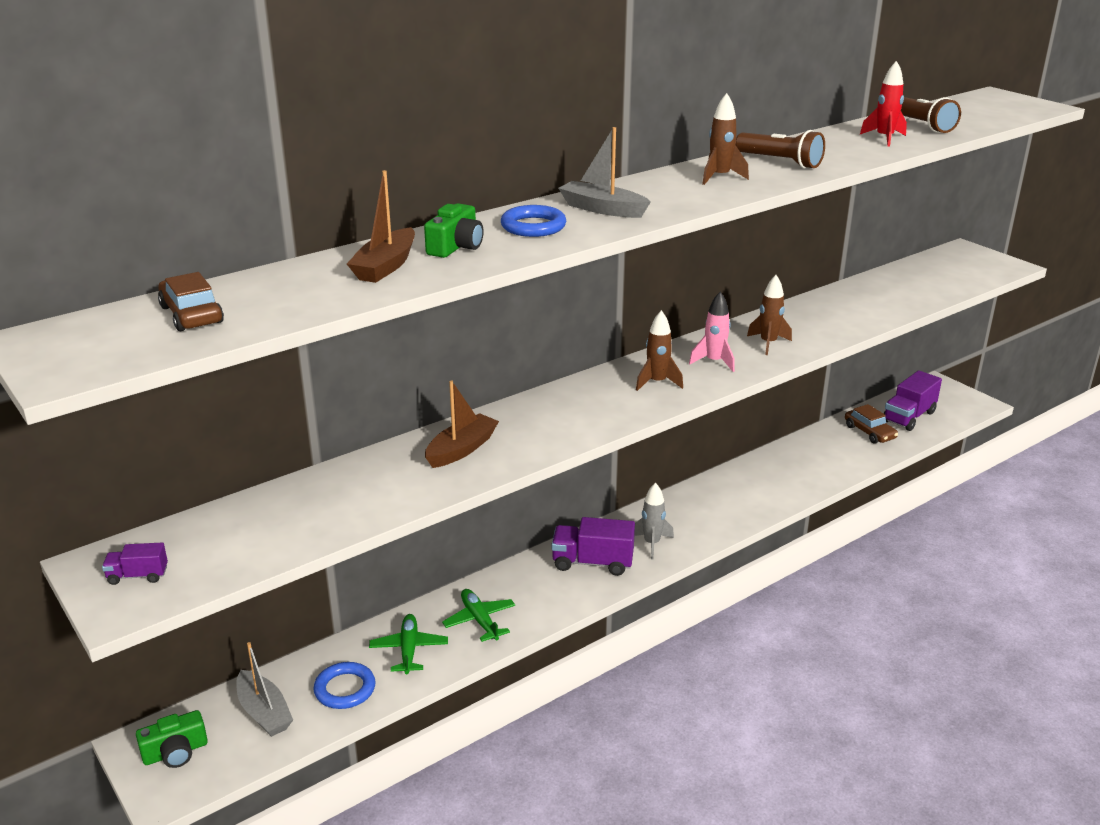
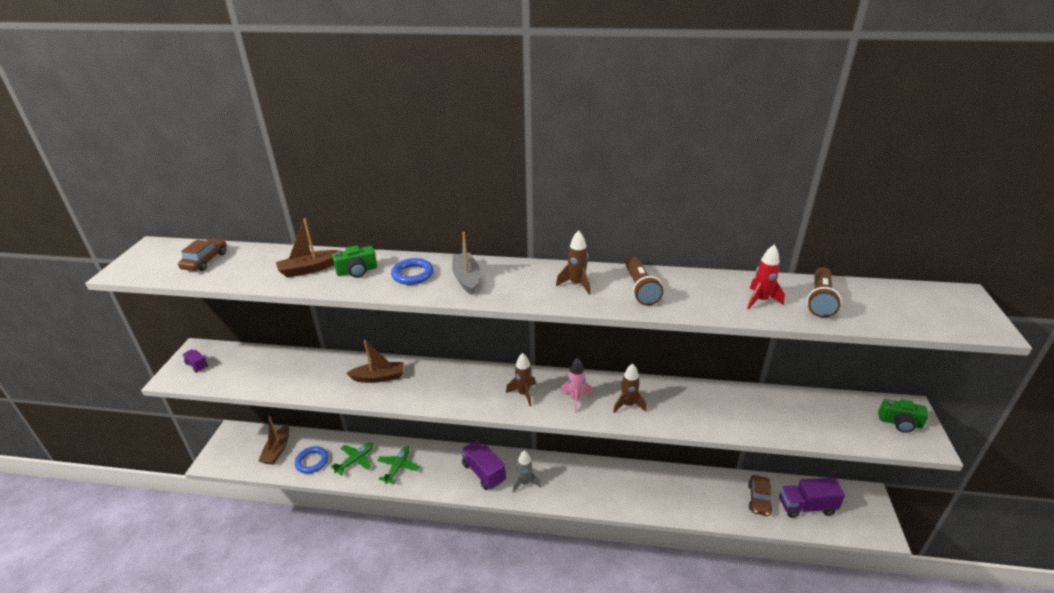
camera: 45 degrees right, 5 degrees up
green camera [136,710,208,768] -> green camera moved to [878,399,929,433]
grey boat [236,642,293,737] -> brown boat [258,416,289,465]

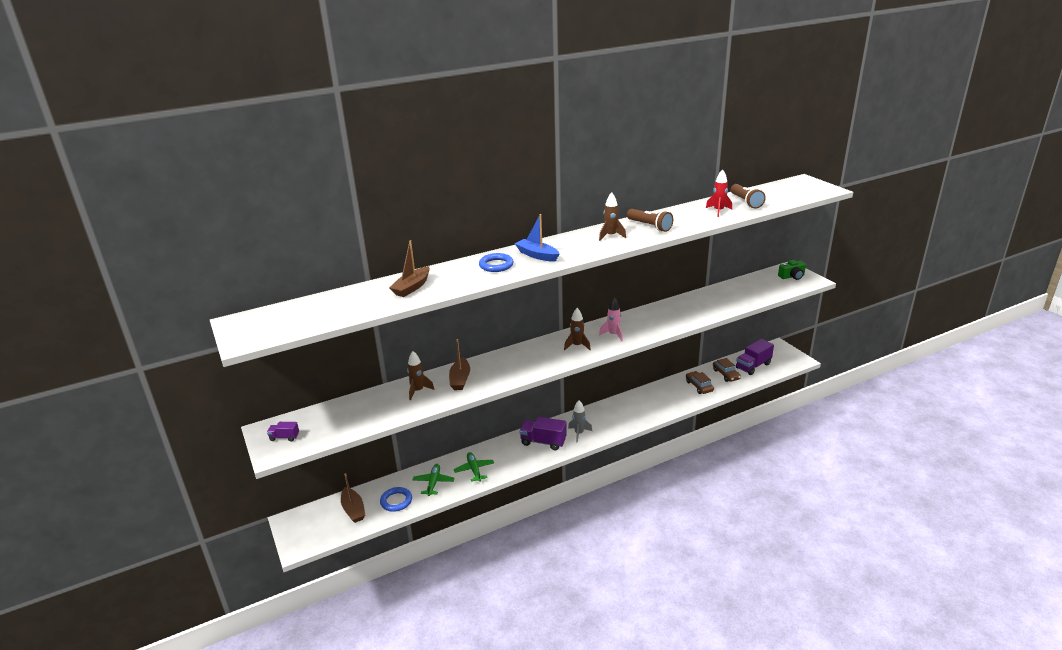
camera: 35 degrees left, 5 degrees down
brown car [178,239,227,271] -> brown car moved to [686,371,714,394]
green camera [332,245,377,278] -> none
brown boat [346,340,404,383] -> brown boat turned 135 degrees clockwise [449,339,470,390]
grey boat [452,232,480,295] -> blue boat [515,214,559,262]
brown rocket [613,363,647,413] -> brown rocket moved to [407,351,435,400]

